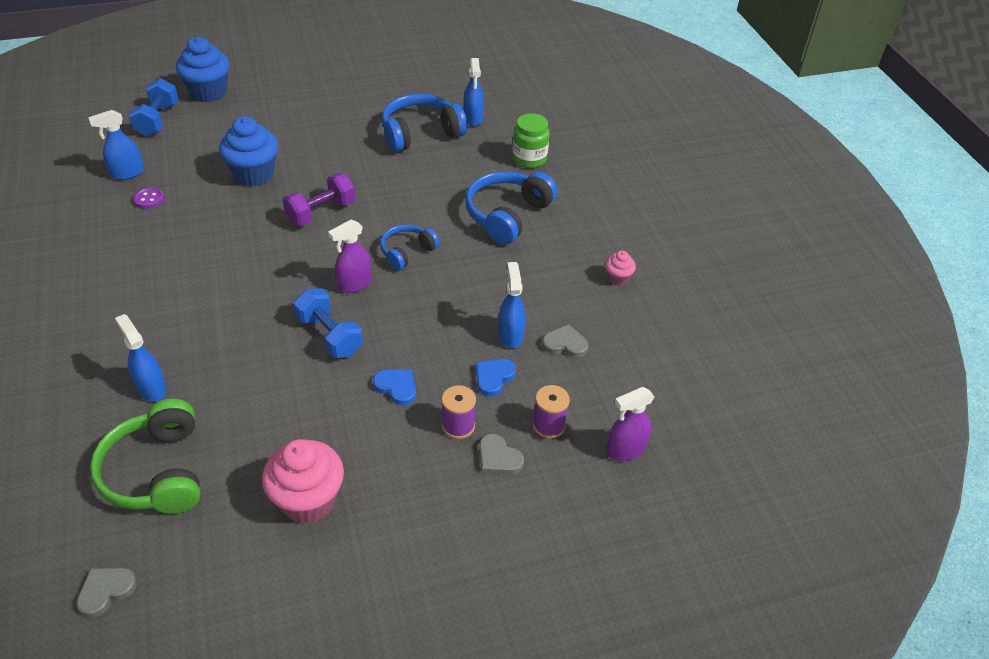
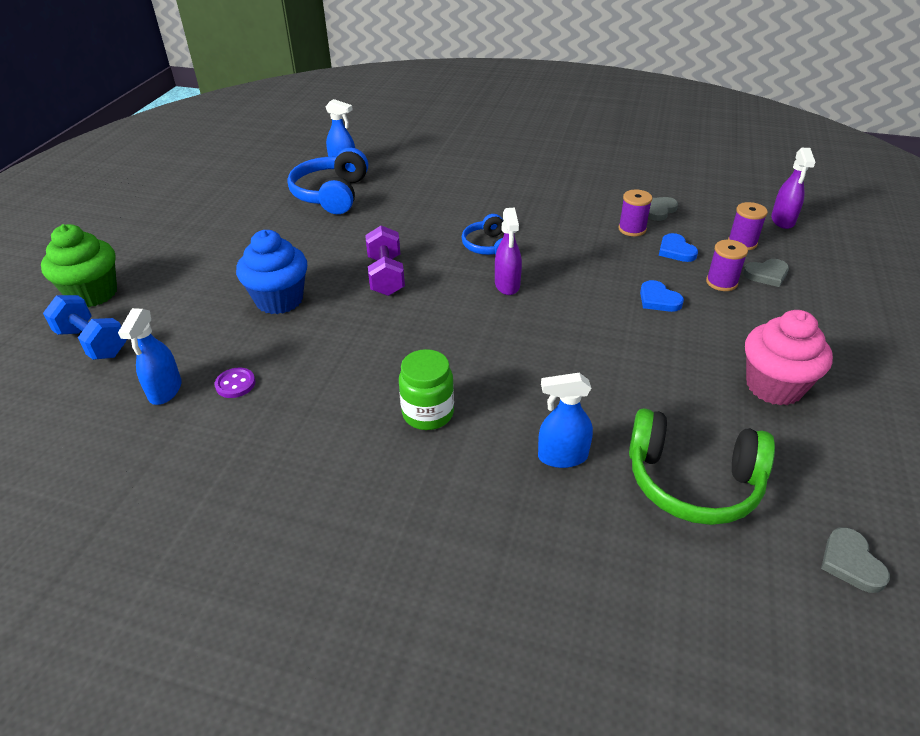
camera: 55 degrees left, 5 degrees down
blue cupcake [176,37,230,102] -> green cupcake [41,224,117,307]
blue dumbbell [293,288,363,358] -> none
blue heart [373,369,416,405] -> blue heart turned 105 degrees counterclockwise [640,280,684,312]
blue headphones [465,171,558,245] -> none
blue spray bottle [499,262,526,348] -> purple spool [618,190,652,236]
green jar [512,113,549,168] -> green jar moved to [399,349,454,430]
pink cupcake [605,251,636,286] -> none

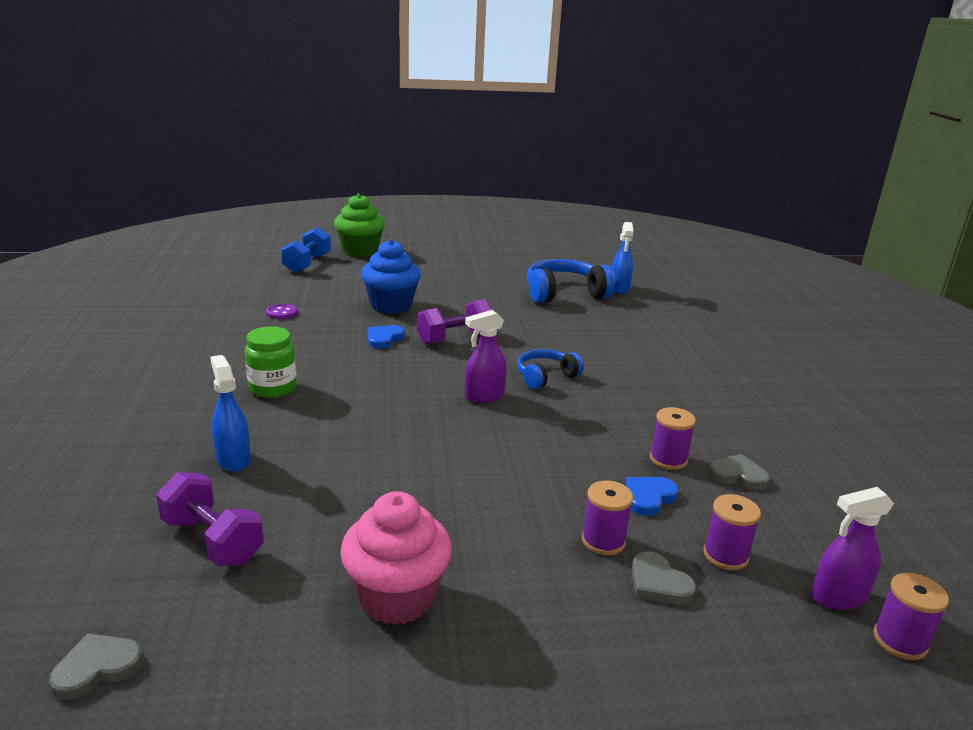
camera: 65 degrees right, 15 degrees down
blue spray bottle [118,308,182,405] -> none
green headphones [629,408,775,525] -> purple dumbbell [156,472,264,566]
blue heart [640,280,684,312] -> blue heart moved to [367,325,405,349]
none -> purple spool [874,572,949,660]

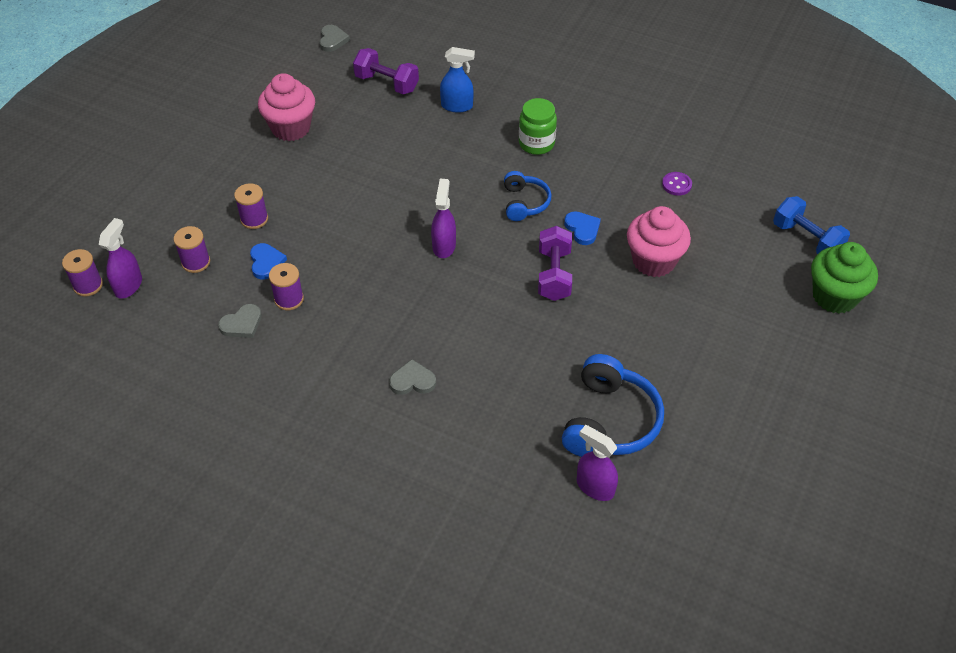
camera: 125 degrees right, 25 degrees up
purple dumbbell [156,472,264,566] -> purple dumbbell turned 45 degrees clockwise [353,48,419,94]
blue cupcake [361,239,421,314] -> pink cupcake [627,206,691,277]
blue headphones [517,349,584,390] -> blue headphones moved to [504,171,551,221]
blue spray bottle [611,222,634,294] -> purple spray bottle [577,425,618,501]
grey heart [632,552,696,605] -> grey heart moved to [389,359,436,395]

